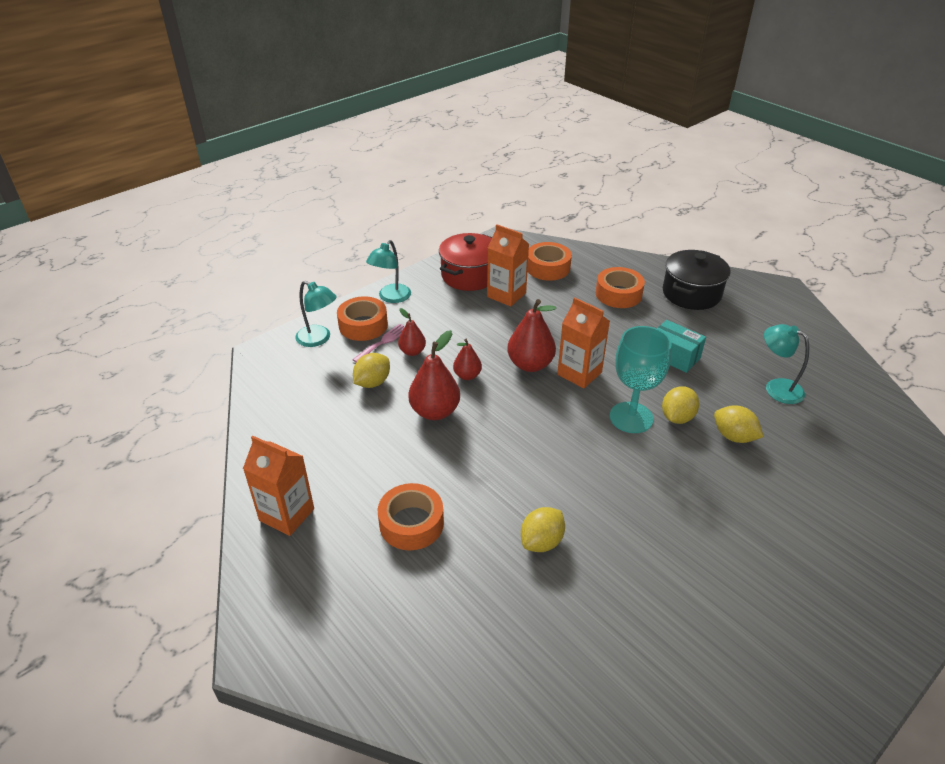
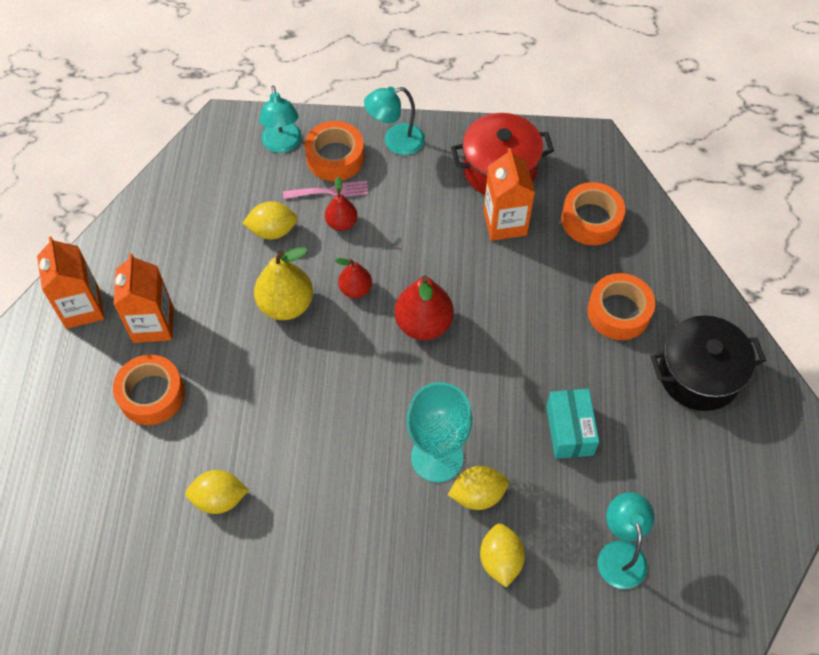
camera: 45 degrees right, 20 degrees up
red pear [408,330,460,420] -> yellow pear [254,247,313,320]
orange carton [557,297,610,388] -> orange carton moved to [113,253,173,343]

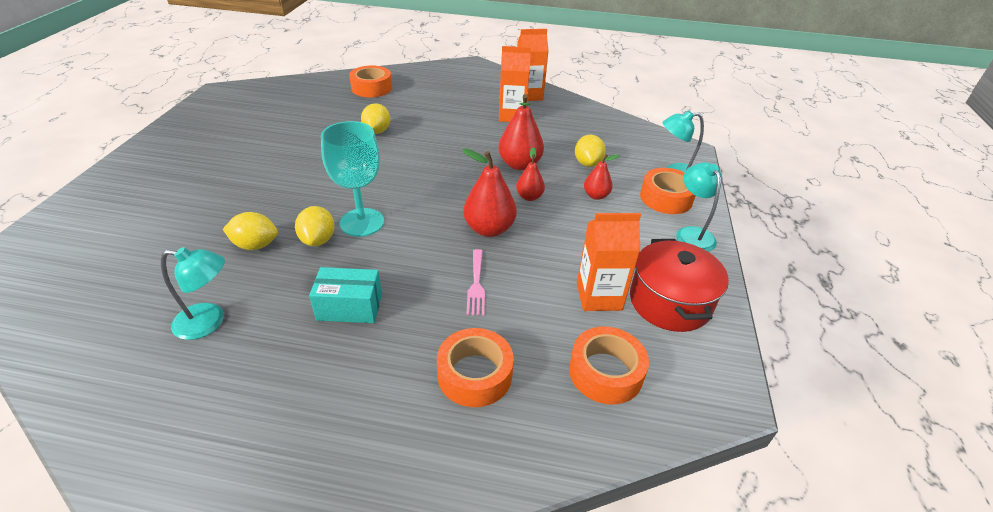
camera: 95 degrees right, 20 degrees down
orange tape [113,355,185,425] -> orange tape moved to [349,65,392,97]
yellow pear [254,247,313,320] -> red pear [498,94,544,170]
pink fork [283,181,369,199] -> pink fork moved to [466,249,485,316]
black pot [651,316,766,411] -> none

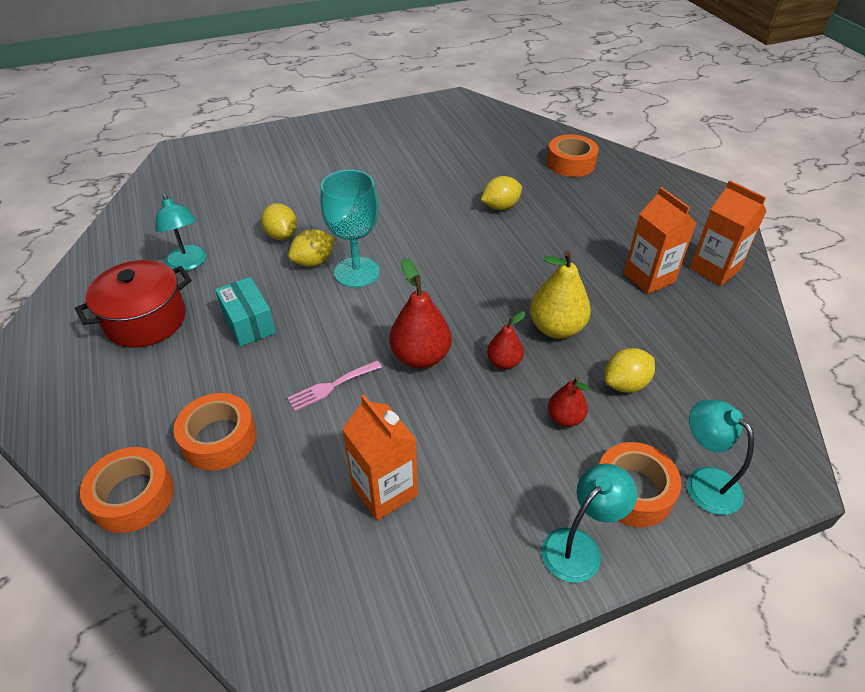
camera: 60 degrees right, 5 degrees up
red pear [498,94,544,170] -> yellow pear [530,250,591,339]
orange tape [569,326,649,404] -> orange tape moved to [80,447,174,533]
red pot [630,239,729,332] -> red pot moved to [75,260,192,348]

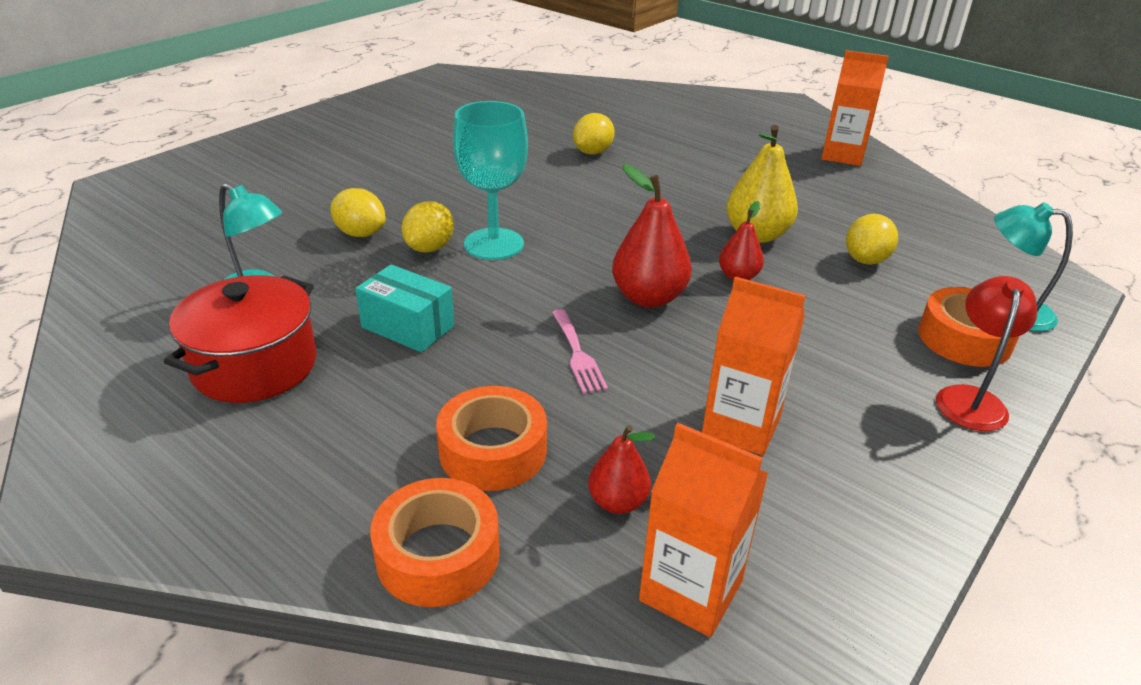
camera: 30 degrees left, 10 degrees down
pink fork [287,360,382,411] -> pink fork turned 45 degrees counterclockwise [552,309,608,394]
turquoise lamp [542,464,637,583] -> red lamp [936,276,1037,431]
orange tape [547,134,599,177] -> none
red pear [548,377,590,427] -> red pear moved to [588,425,655,514]
orange carton [624,187,696,294] -> orange carton moved to [639,423,768,637]

